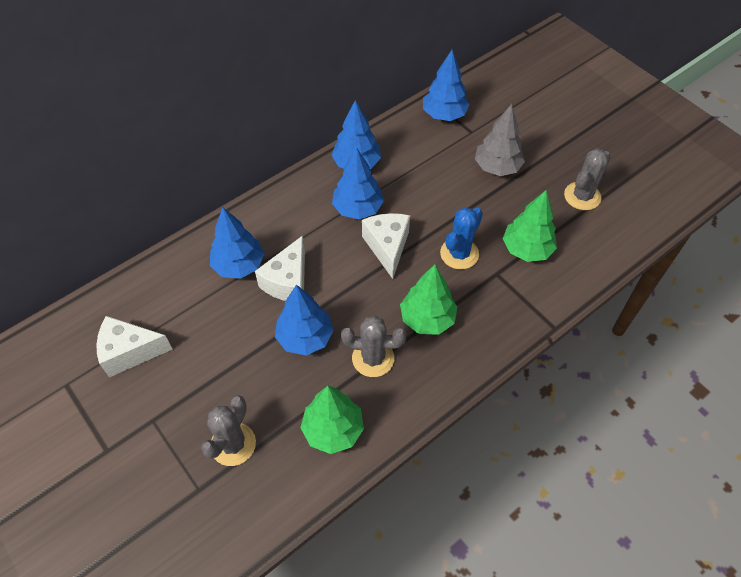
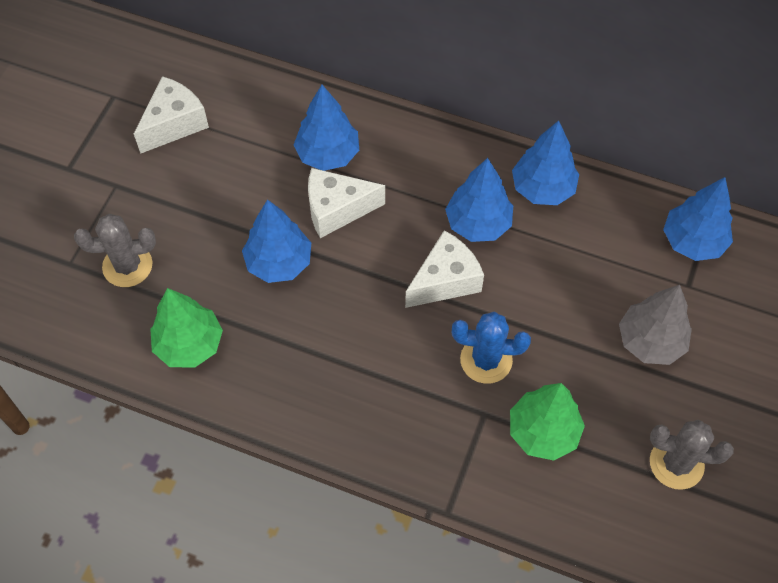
camera: 60 degrees right, 5 degrees up
white cheese [96,316,173,377] -> white cheese turned 75 degrees clockwise [134,76,209,154]
grey cactus [341,316,406,377] -> none
green tree [400,265,457,335] -> none

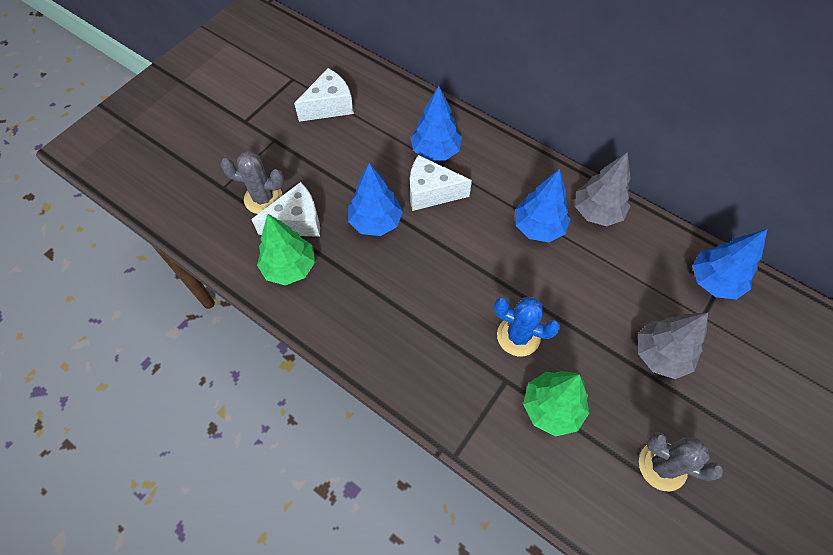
camera: 15 degrees right, 0 degrees up
white cheese [405,230,484,308] -> white cheese moved to [251,182,320,237]
blue tree [512,120,579,205] -> grey tree [575,152,631,226]

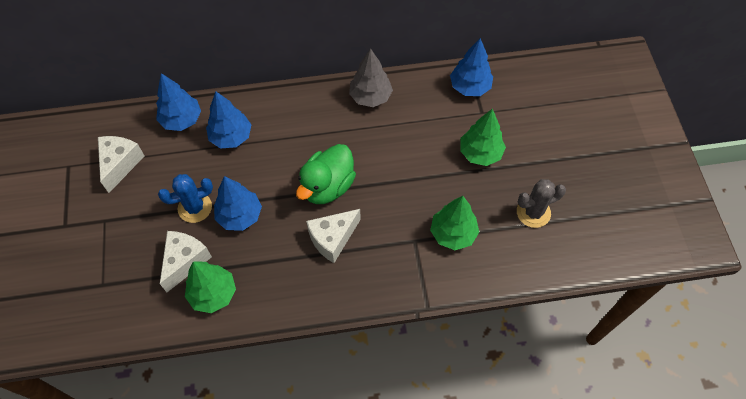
camera: 45 degrees left, 0 degrees up
grey cactus [220,151,284,214] -> none
white cheese [410,155,472,211] -> white cheese moved to [306,209,361,263]
blue cactus [494,297,560,356] -> blue cactus moved to [158,174,213,223]
blue tree [515,169,570,242] -> blue tree moved to [156,73,201,131]
grey tree [638,313,708,379] -> green tree [460,109,506,166]
none -> green duck [296,144,356,204]

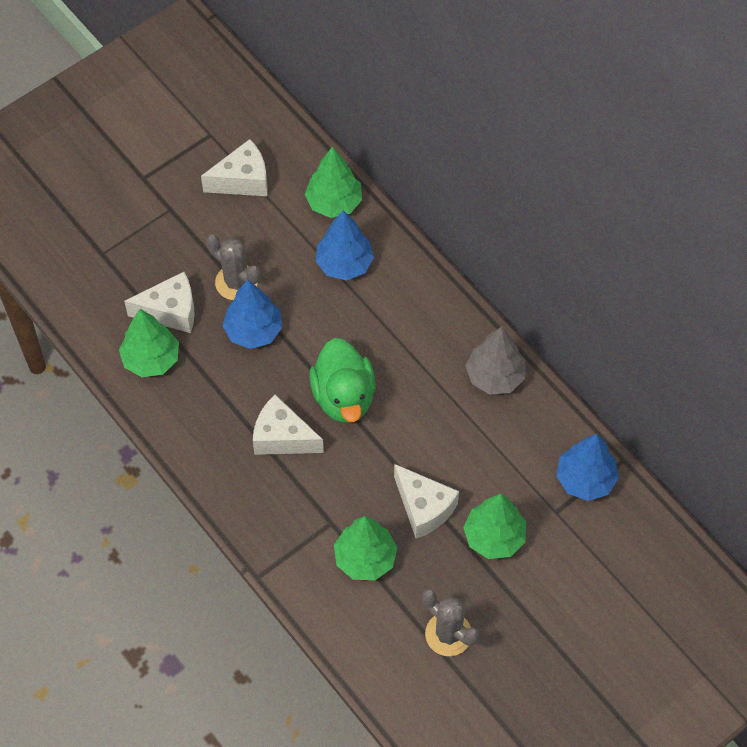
camera: 60 degrees right, 0 degrees up
blue tree [156,73,201,131] -> green tree [305,147,362,218]
blue cactus [158,174,213,223] -> grey cactus [206,234,260,300]
green duck [296,144,356,204] -> green duck turned 105 degrees counterclockwise [309,338,376,423]
none -> white cheese [394,464,459,539]

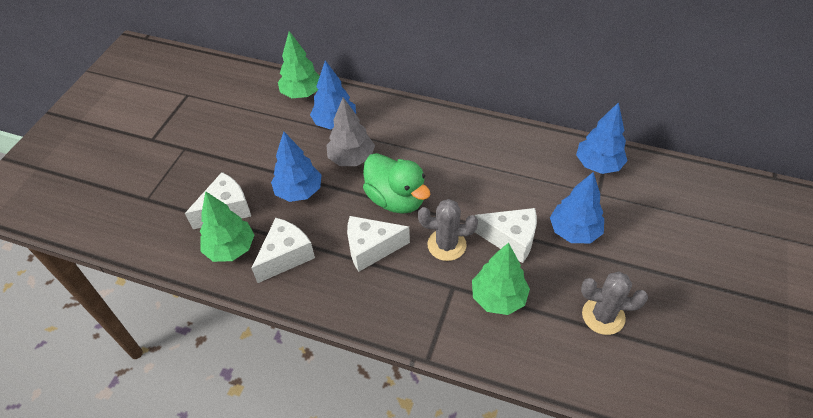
camera: 30 degrees left, 10 degrees down
white cheese [201,139,268,196] -> white cheese moved to [251,218,315,283]
grey cactus [206,234,260,300] -> grey cactus moved to [418,199,478,261]
green tree [463,494,526,559] -> blue tree [550,172,604,243]
grey tree [466,327,526,395] -> grey tree moved to [326,97,375,166]

